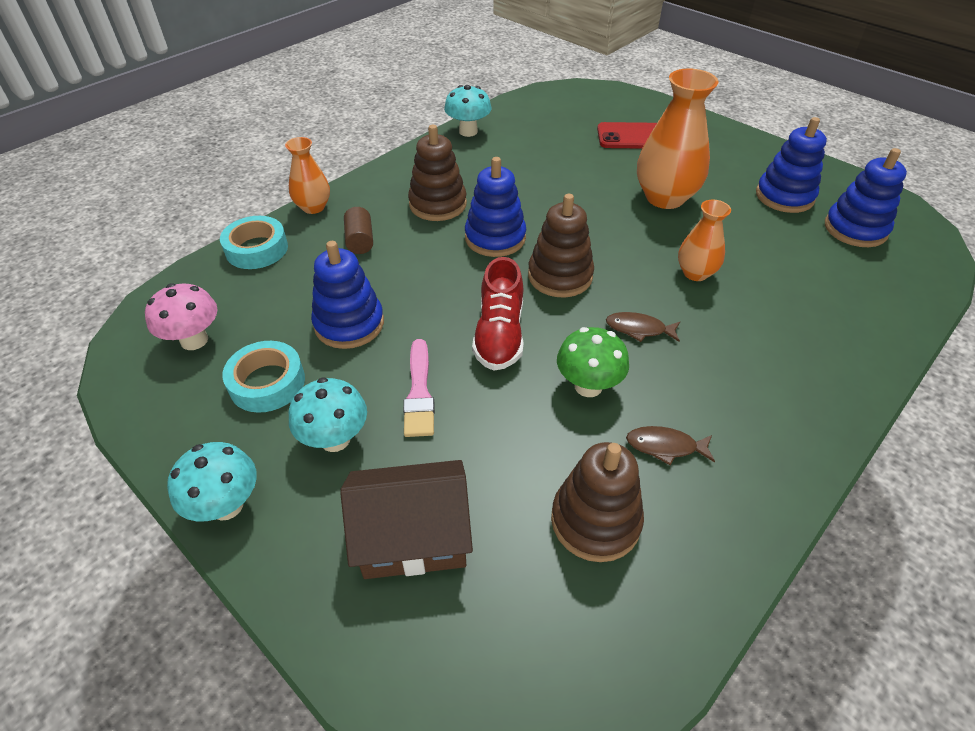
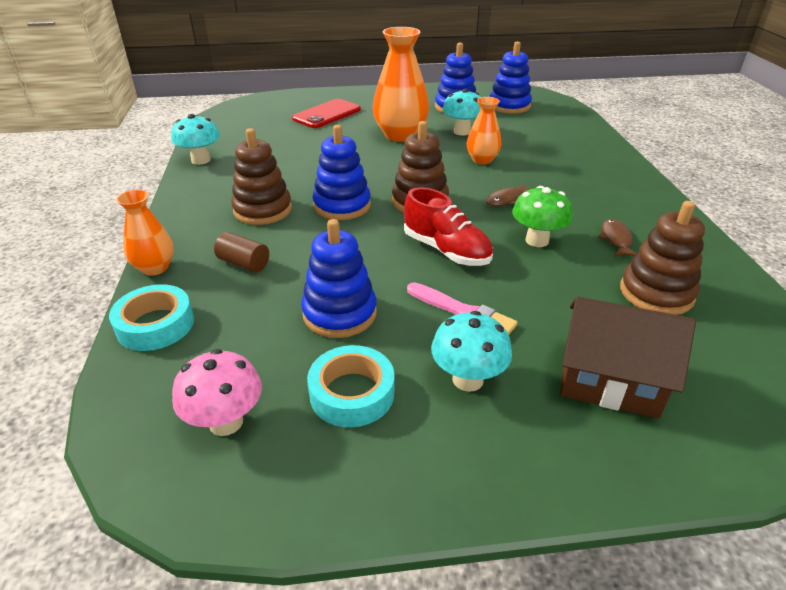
camera: 50 degrees left, 10 degrees down
turquoise mushroom [167,442,257,521] -> turquoise mushroom moved to [442,89,481,136]
brown house [340,460,473,579] -> brown house turned 75 degrees clockwise [560,297,696,418]
brown fish [626,426,715,466] -> brown fish turned 135 degrees clockwise [599,219,636,257]

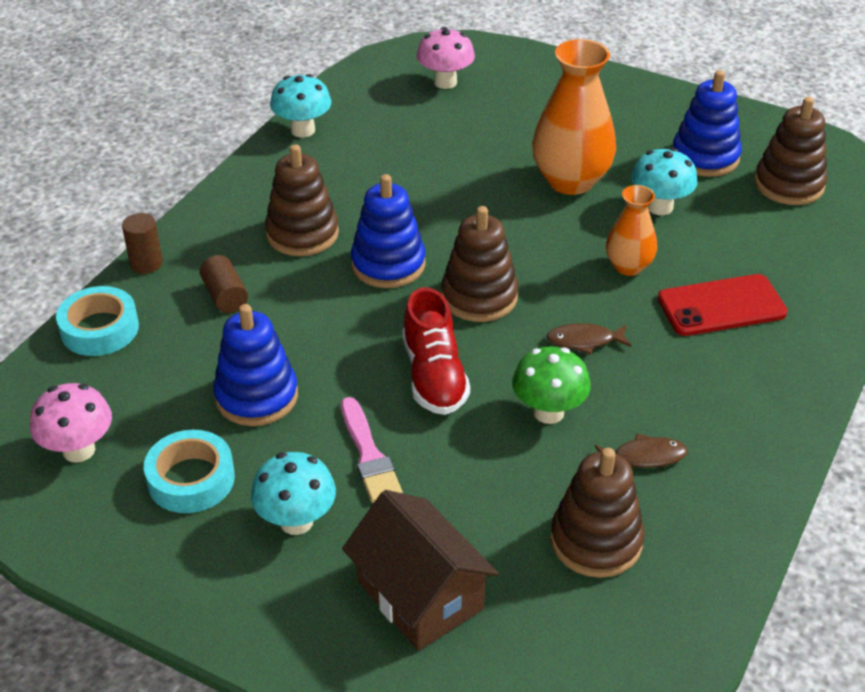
camera: 35 degrees right, 5 degrees up
orange vase [116,190,174,276] -> brown cylinder [122,213,163,274]
red phone [292,99,361,128] -> red phone moved to [657,274,788,336]
blue stacking toy [489,41,532,114] -> brown stacking toy [754,97,828,205]
brown fish [599,219,636,257] -> brown fish turned 45 degrees clockwise [595,434,688,468]
none -> pink mushroom [417,27,475,89]

